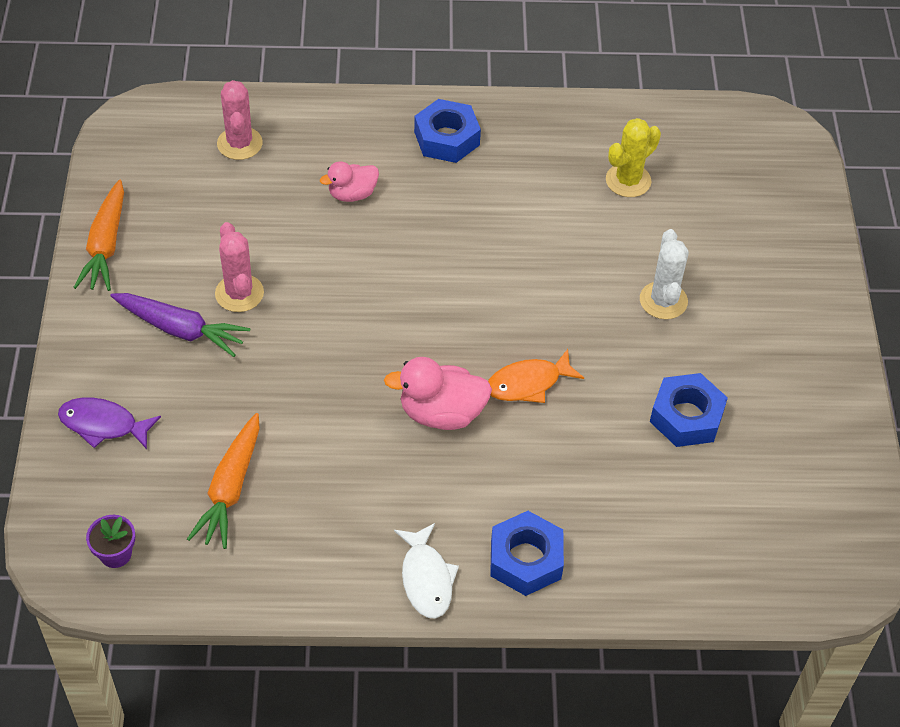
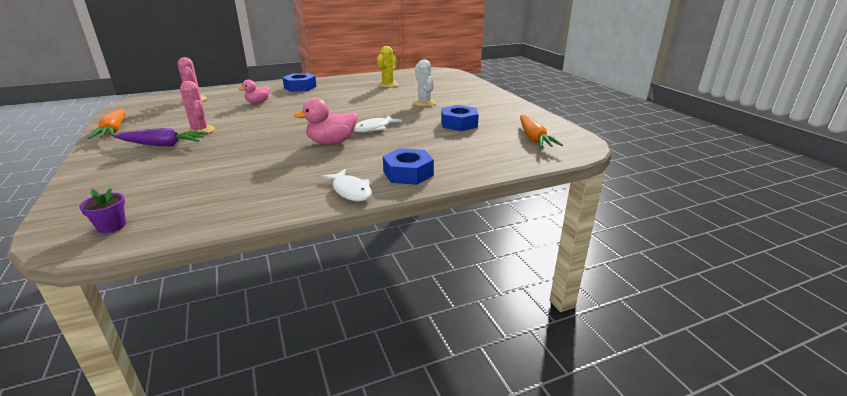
camera: 20 degrees left, 25 degrees down
purple fish [58,397,161,449] -> none
orange carrot [187,413,260,549] -> orange carrot moved to [520,115,563,148]
orange fish [488,349,584,403] -> white fish [353,115,402,133]

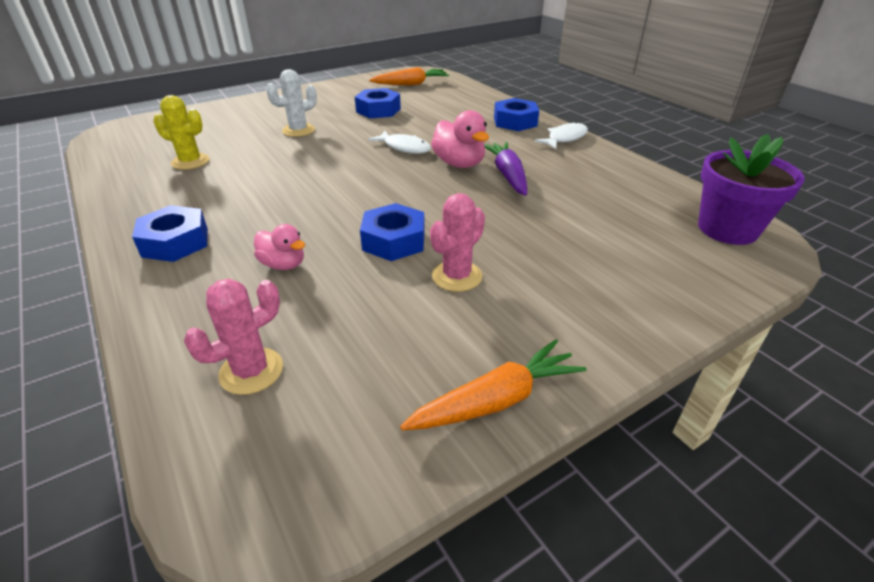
camera: 100 degrees left, 10 degrees up
purple flower pot [79,188,126,233] -> purple flower pot [698,134,805,245], size x2.15
purple carrot [114,128,208,146] -> purple carrot moved to [484,142,527,196]
none -> blue nut [360,203,425,261]

